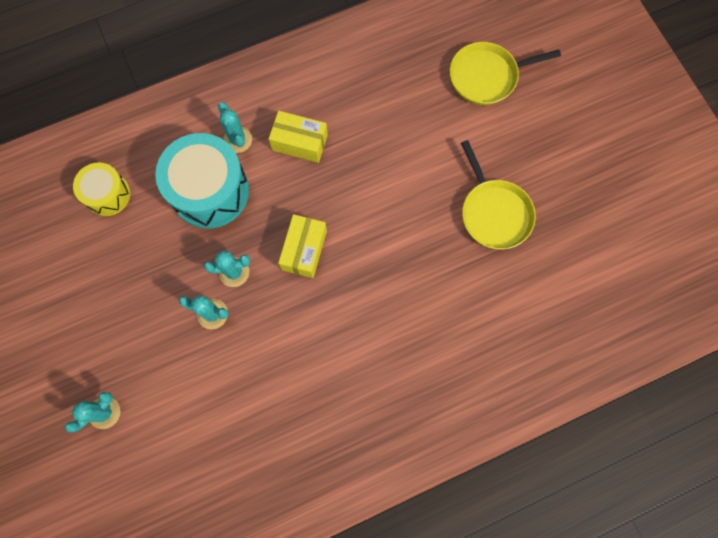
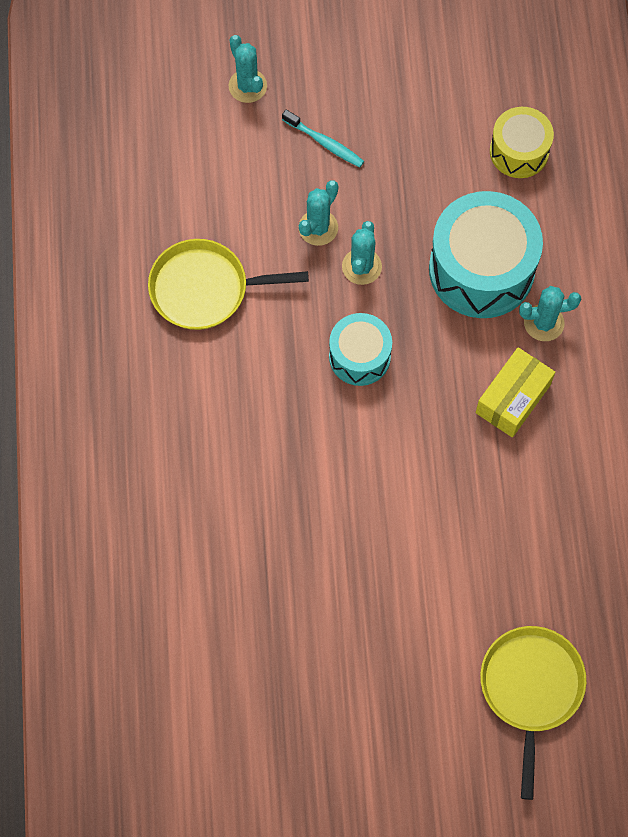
camera: 110 degrees right, 5 degrees down
yellow box [278,214,327,278] -> turquoise drum [329,313,392,386]
yellow pan [461,140,536,250] -> yellow pan moved to [148,239,309,330]
none -> turquoise toothbrush [282,110,364,167]

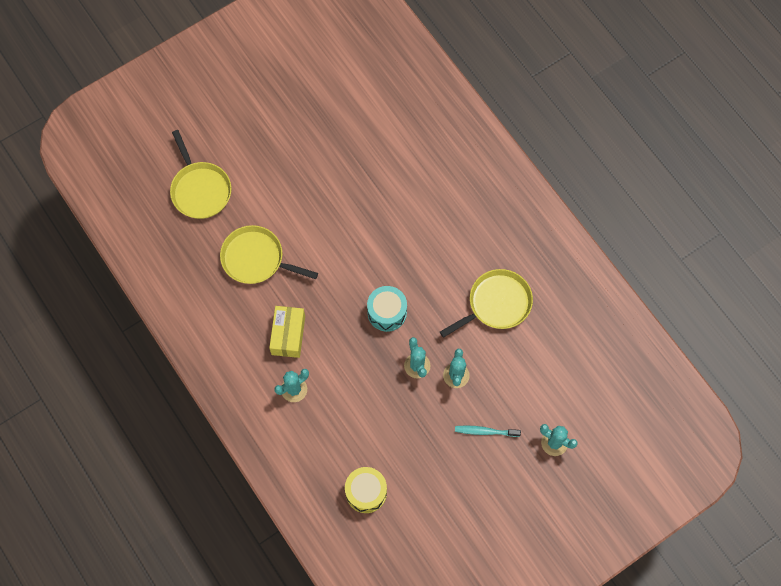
camera: 150 degrees right, 0 degrees up
turquoise drum [429,191,543,318] -> none
none -> yellow pan [220,225,318,284]

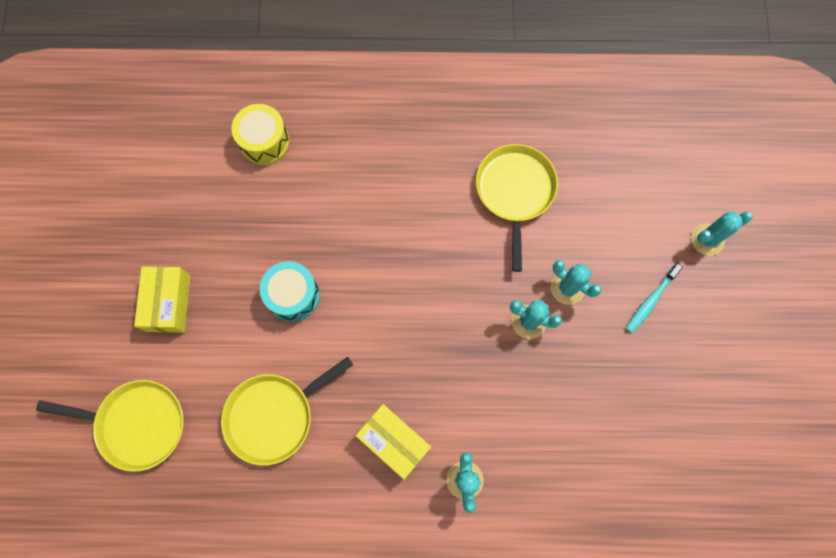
camera: 55 degrees left, 5 degrees up
yellow drum [345,467,387,513] -> yellow drum moved to [231,104,289,165]
turquoise drum [367,286,407,332] -> turquoise drum moved to [260,261,320,322]
none -> yellow box [134,266,191,333]

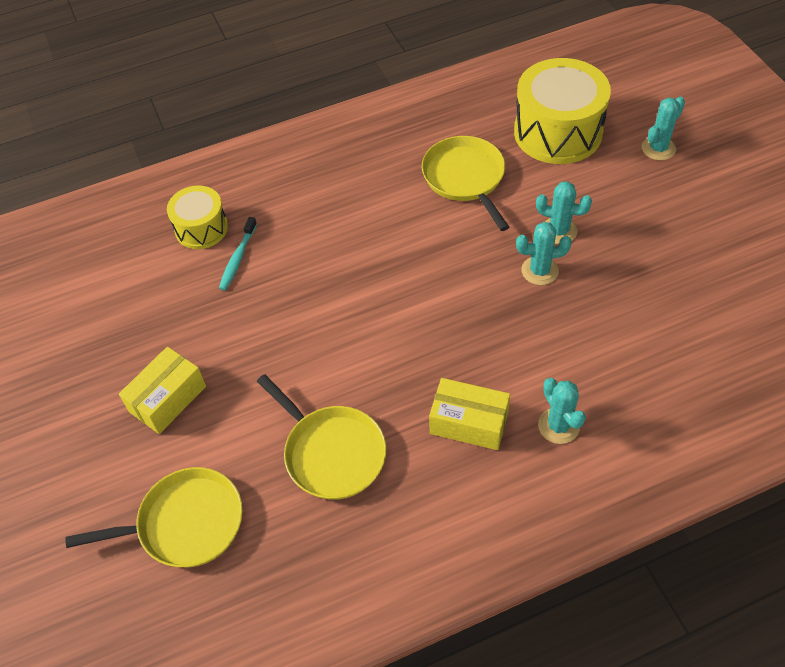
camera: 20 degrees left, 20 degrees down
yellow box [134,266,191,333] -> yellow box turned 60 degrees clockwise [119,347,206,434]
yellow pan [221,357,353,466] -> yellow pan turned 75 degrees counterclockwise [257,374,386,500]
turquoise drum [260,261,320,322] -> none
turquoise toothbrush [626,263,683,333] -> turquoise toothbrush moved to [219,217,257,291]
none -> yellow drum [514,58,611,164]

